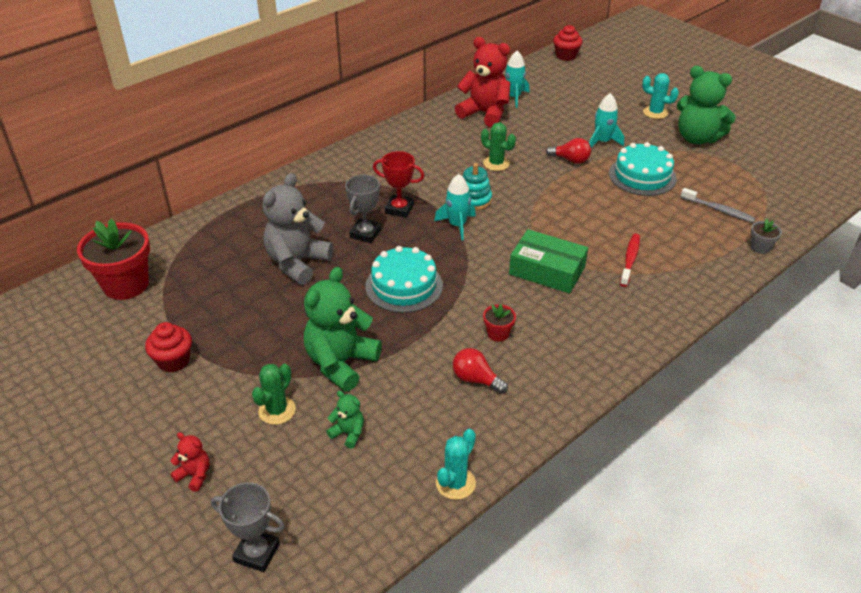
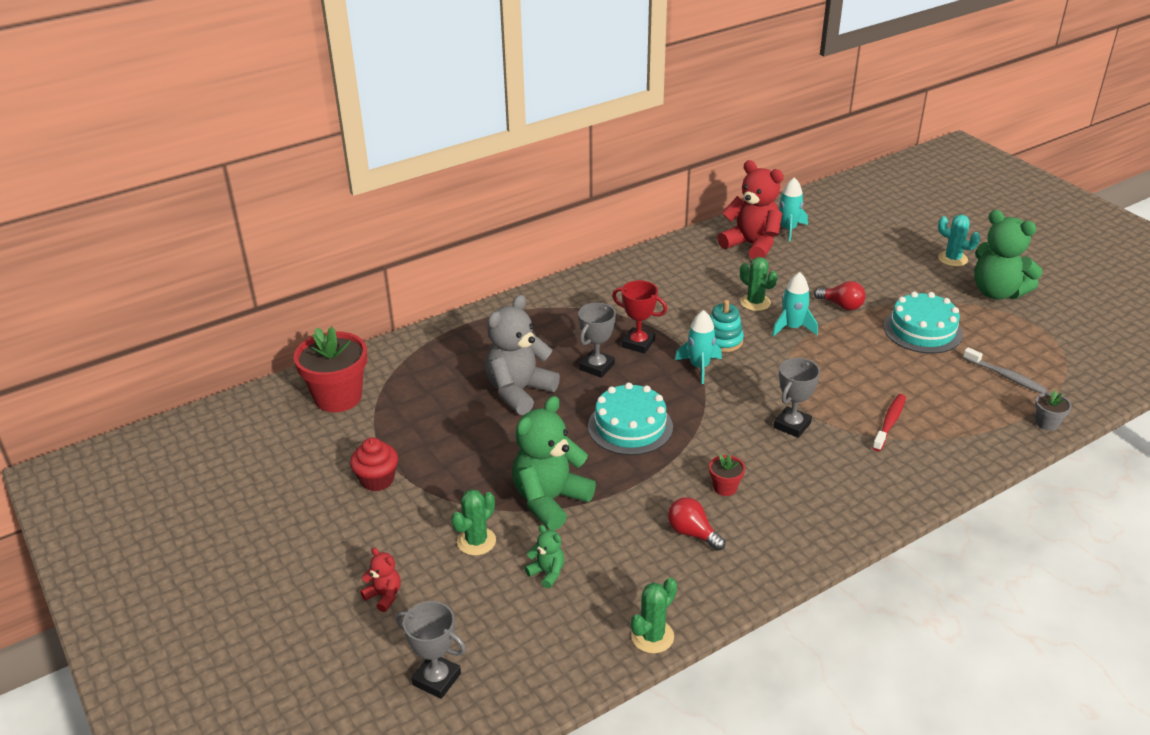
camera: 10 degrees right, 5 degrees down
turquoise cactus [436,429,476,500] -> green cactus [631,578,677,653]
green box [509,229,588,294] -> grey trophy [774,358,820,438]
red cupcake [553,25,583,61] -> none
turquoise rocket [589,93,624,148] -> turquoise rocket moved to [772,272,818,337]

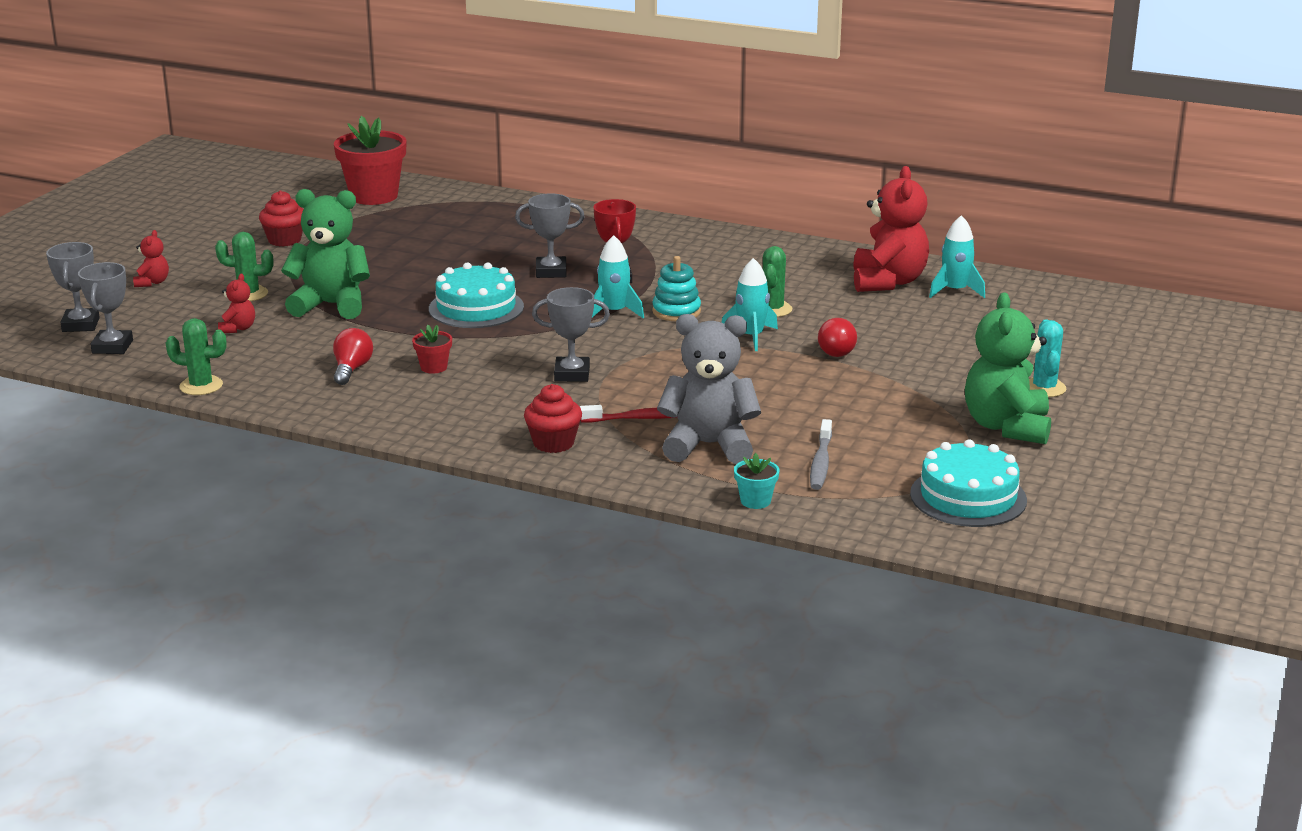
camera: 55 degrees right, 10 degrees down
grey teddy bear [485,295,560,415] -> grey teddy bear moved to [657,314,761,464]
green teddy bear [524,525,565,589] -> red teddy bear [218,274,255,333]
turquoise cake [884,292,963,354] -> turquoise cake moved to [910,439,1027,527]
grey flower pot [1035,390,1072,431] -> turquoise flower pot [734,453,779,509]
none -> grey trophy [78,262,133,354]
none -> red cupcake [524,384,582,453]

